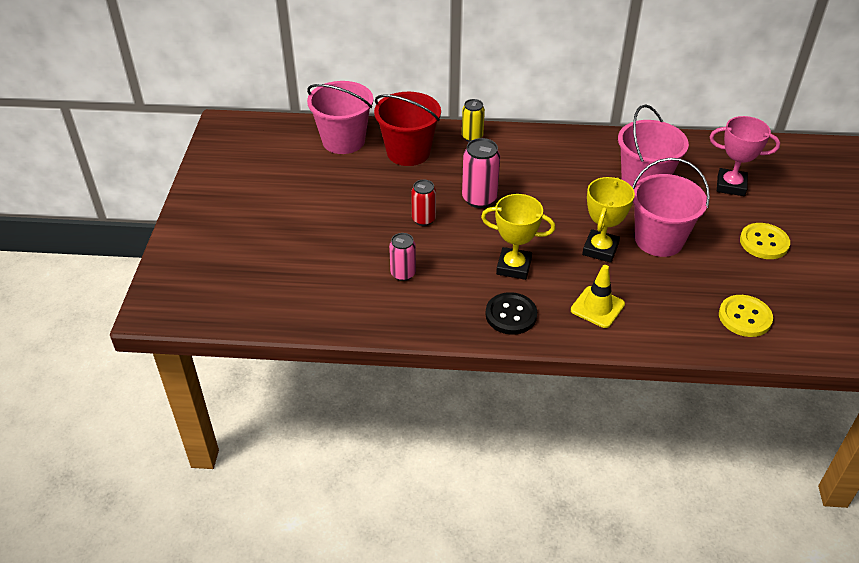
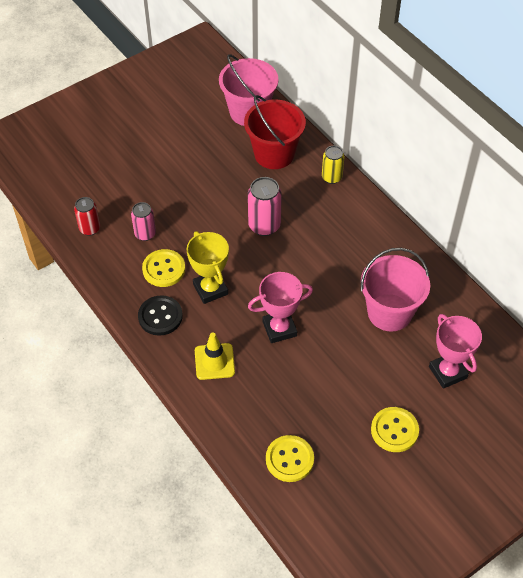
camera: 50 degrees right, 10 degrees up
red can [411,180,436,226] -> red can moved to [74,197,100,236]
yellow trophy [582,177,635,263] -> pink trophy [248,272,313,343]
pink bucket [632,158,710,257] -> none
none -> yellow button [142,249,185,287]

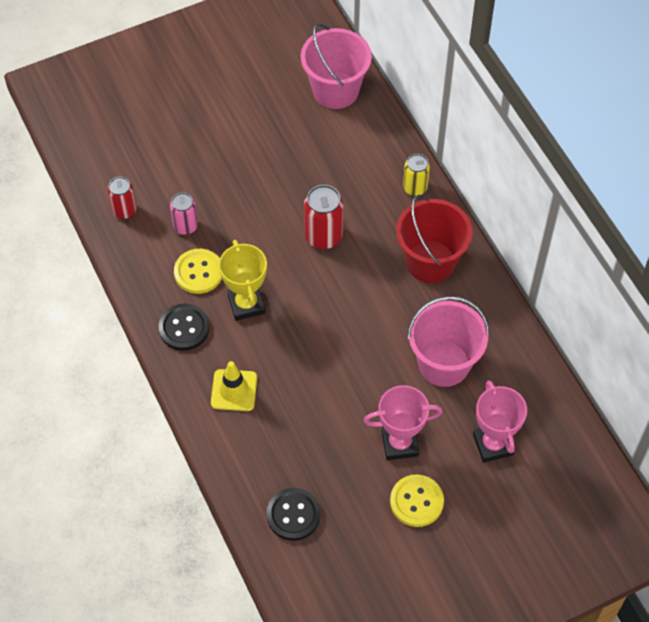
camera: 10 degrees right, 5 degrees up
red bucket [244,95,306,169] -> red bucket moved to [396,195,473,283]
pink can [248,177,282,236] -> red can [304,185,343,249]
pink trophy [248,272,313,343] -> pink trophy moved to [363,385,443,460]
yellow button [266,435,314,482] -> black button [267,488,321,541]

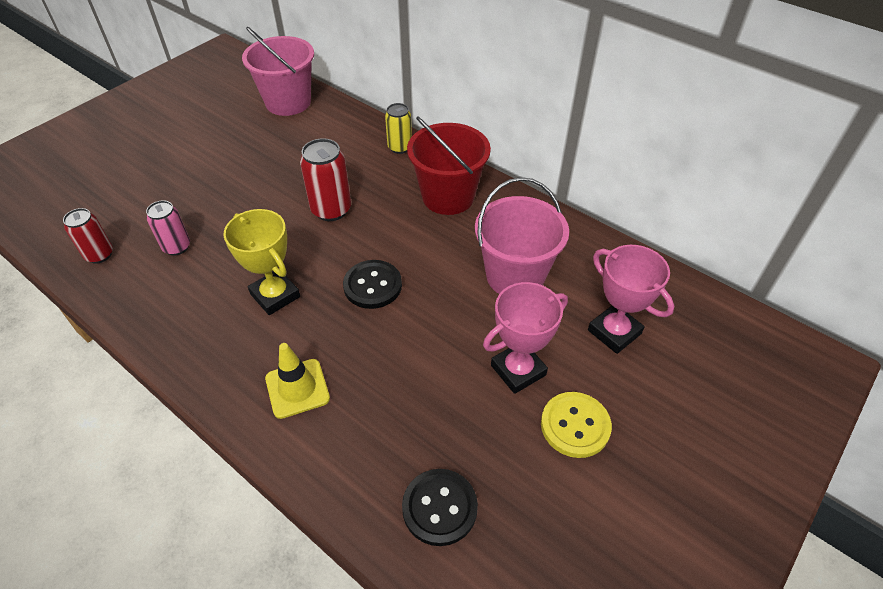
camera: 25 degrees left, 10 degrees down
black button [159,304,209,351] -> black button moved to [343,260,402,309]
yellow button [174,249,222,294] -> none

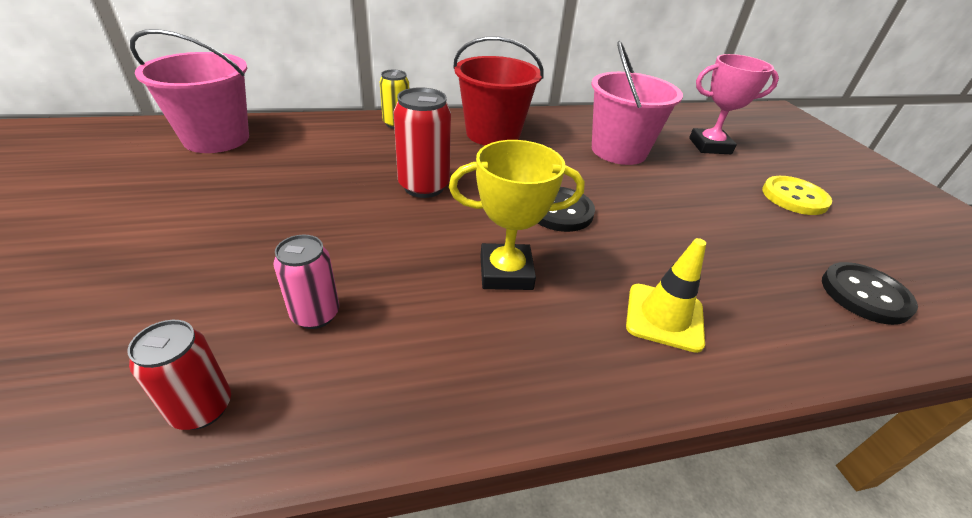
camera: 55 degrees left, 10 degrees down
pink trophy [483,282,568,394] -> none

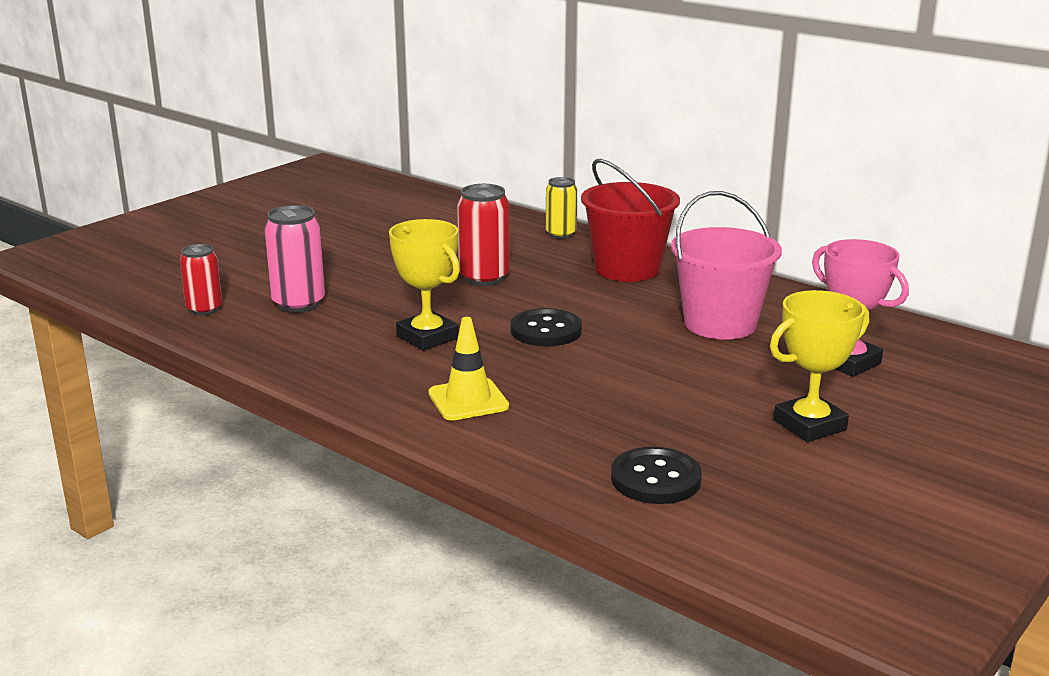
camera: 55 degrees right, 15 degrees down
pink bucket [130,29,249,153] -> none
pink can [273,235,339,329] -> pink can [264,205,325,313], size x1.51
yellow button [762,176,832,215] -> yellow trophy [770,290,869,442]

